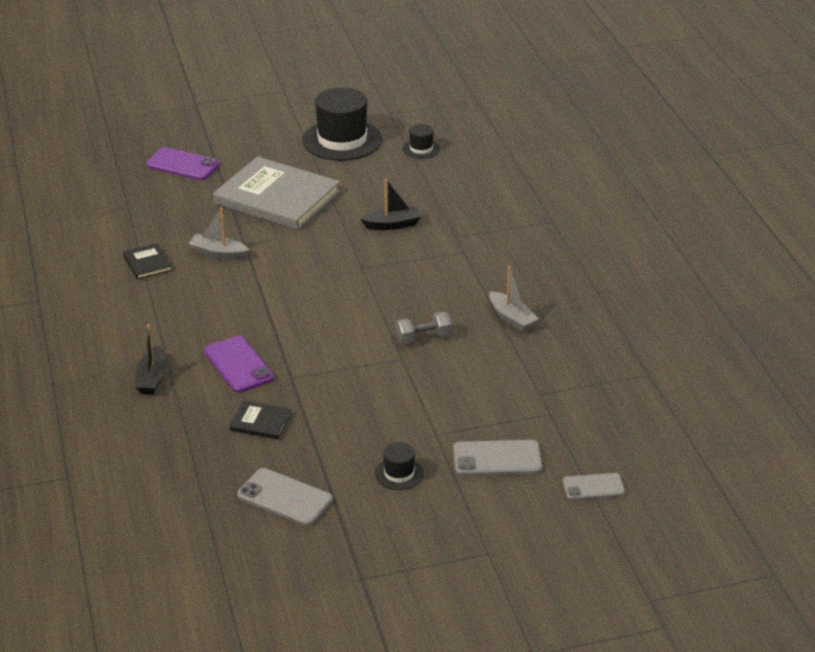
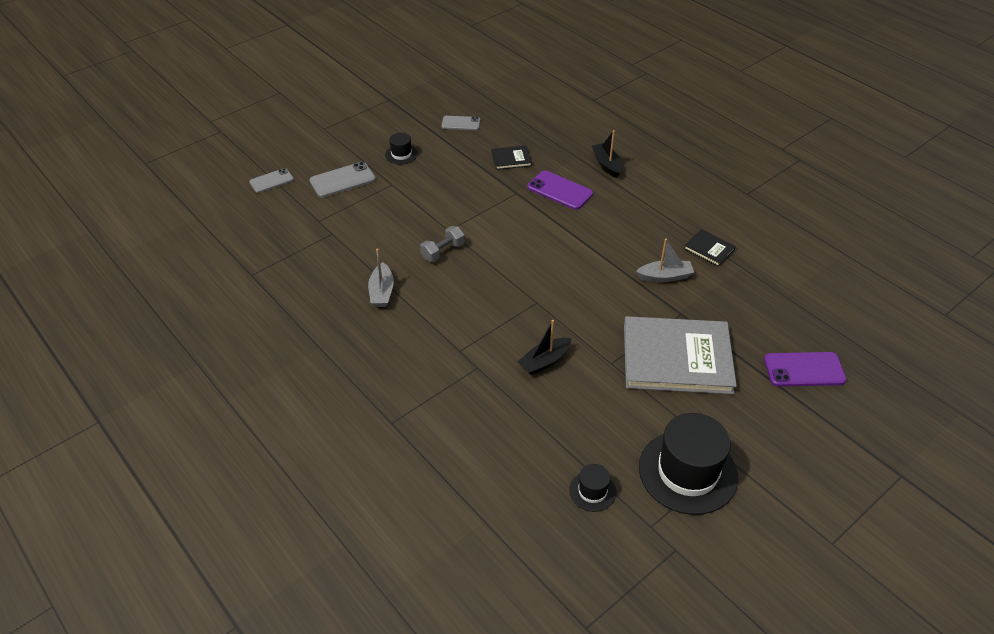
camera: 155 degrees right, 10 degrees up
grey phone [237,468,333,526] -> grey phone [442,116,480,130], size x0.66
grey boat [489,266,539,332] -> grey boat turned 120 degrees counterclockwise [368,249,394,307]

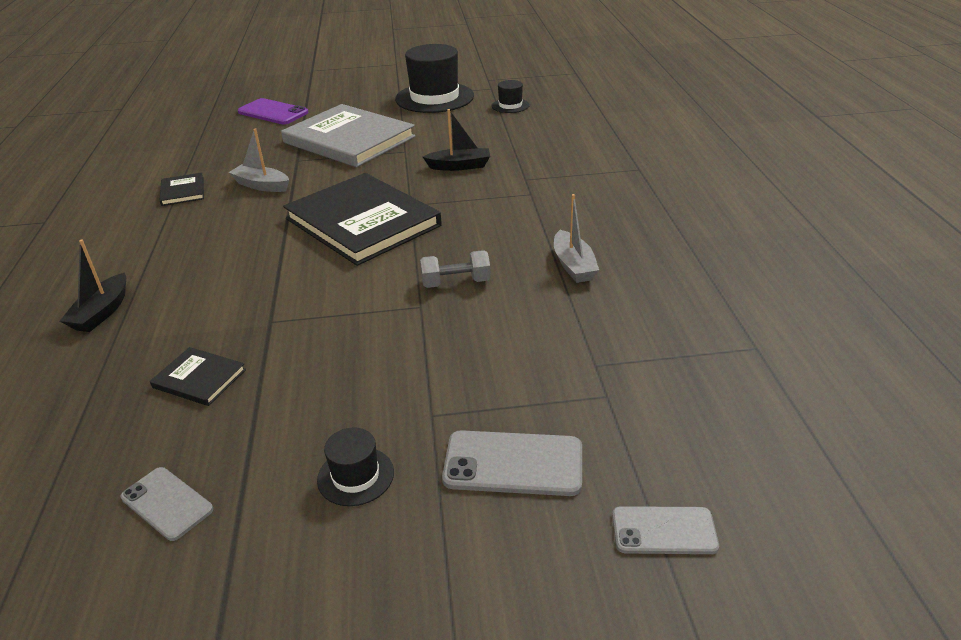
camera: 145 degrees left, 10 degrees down
grey boat [368,249,394,307] -> grey boat turned 135 degrees clockwise [554,194,599,283]
purple phone [527,170,593,210] -> none
none -> black book [283,173,442,266]

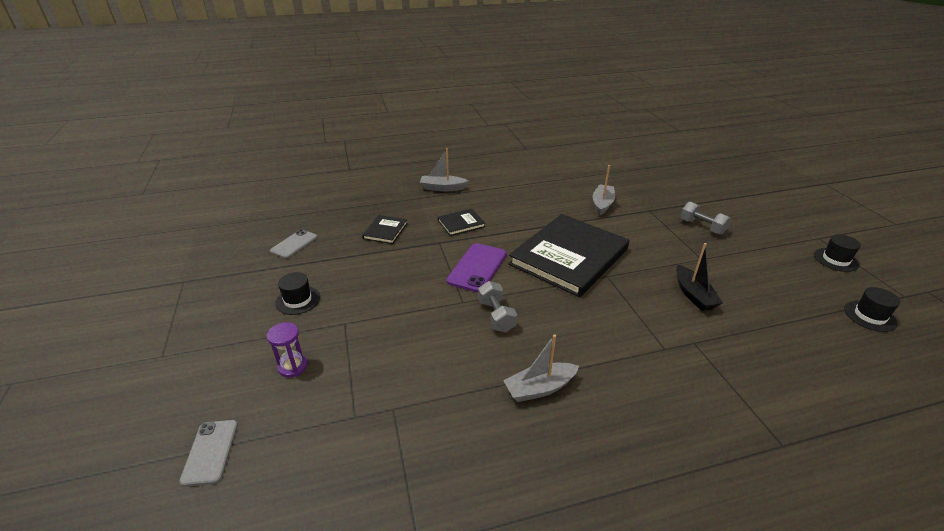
camera: 80 degrees right, 0 degrees up
black boat [60,240,126,332] -> grey boat [420,148,468,191]
black book [159,173,204,206] -> black book moved to [438,209,485,236]
purple phone [238,98,309,124] -> purple phone moved to [447,243,506,293]
grey book [281,104,416,167] -> grey dumbbell [680,202,731,235]
black hat [395,44,474,113] -> black hat [814,234,861,272], size x0.47
grey phone [442,430,582,496] -> purple hourglass [267,322,308,378]

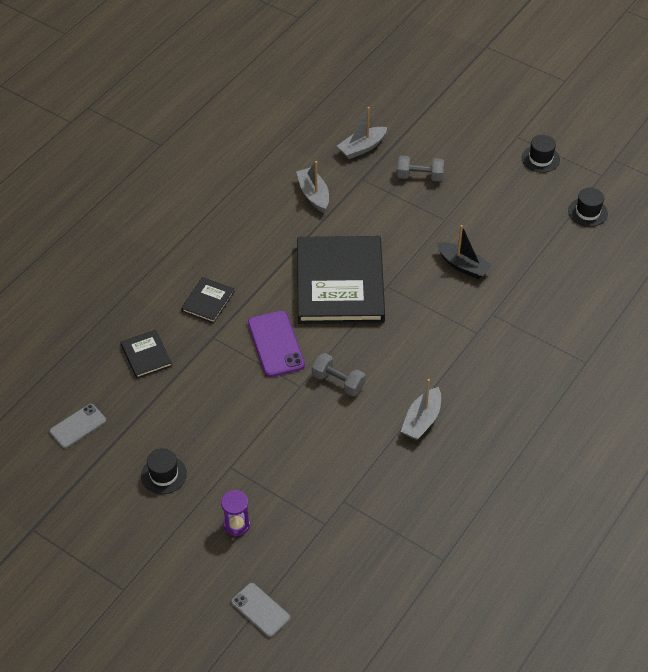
camera: 40 degrees left, 15 degrees up
grey phone [270,229,317,259] -> grey phone turned 60 degrees clockwise [50,404,106,448]
grey boat [420,148,468,191] -> grey boat moved to [337,107,387,159]

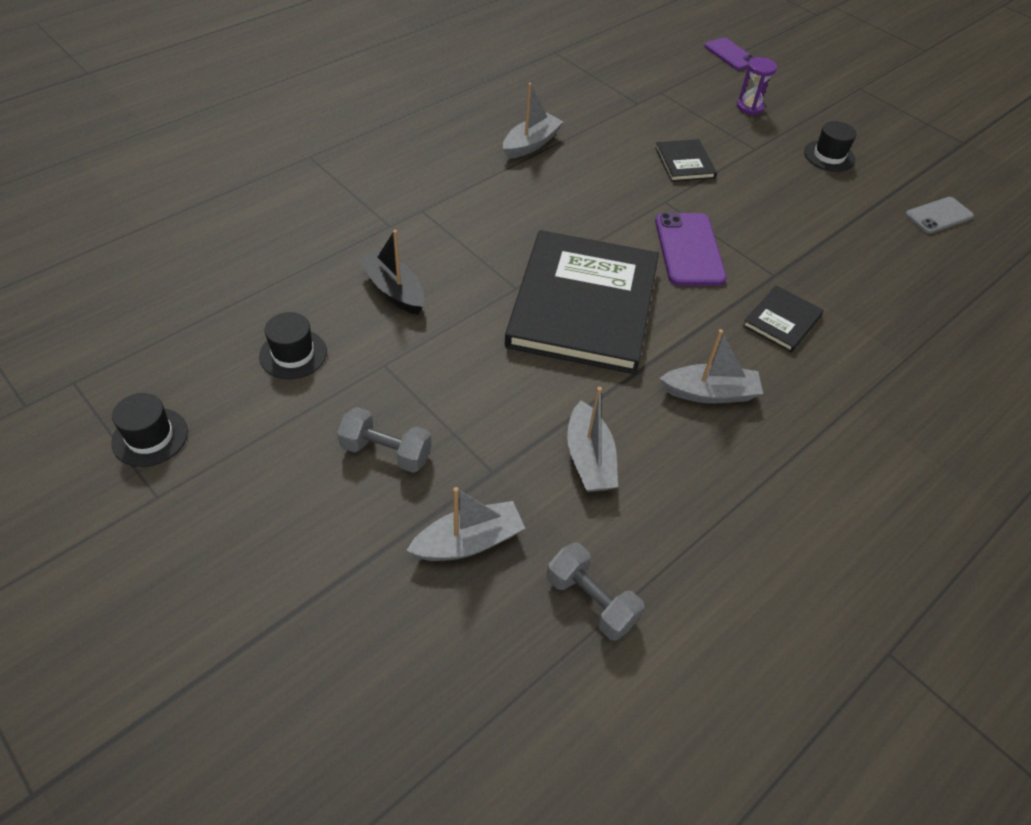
camera: 170 degrees left, 0 degrees up
black book [120,330,172,378] -> black book moved to [655,139,717,182]
grey phone [231,583,290,637] -> purple phone [705,37,755,70]
grey dumbbell [312,353,366,396] -> grey dumbbell moved to [547,543,645,641]
black hat [568,188,608,227] -> black hat moved to [259,312,327,379]
none -> grey boat [659,329,763,403]

